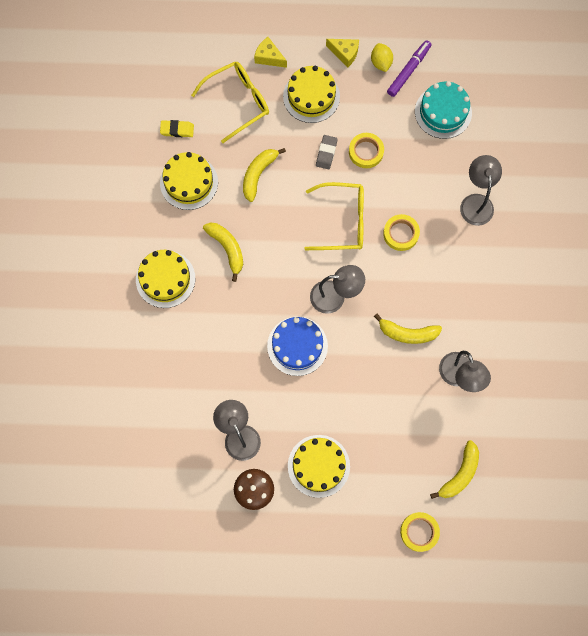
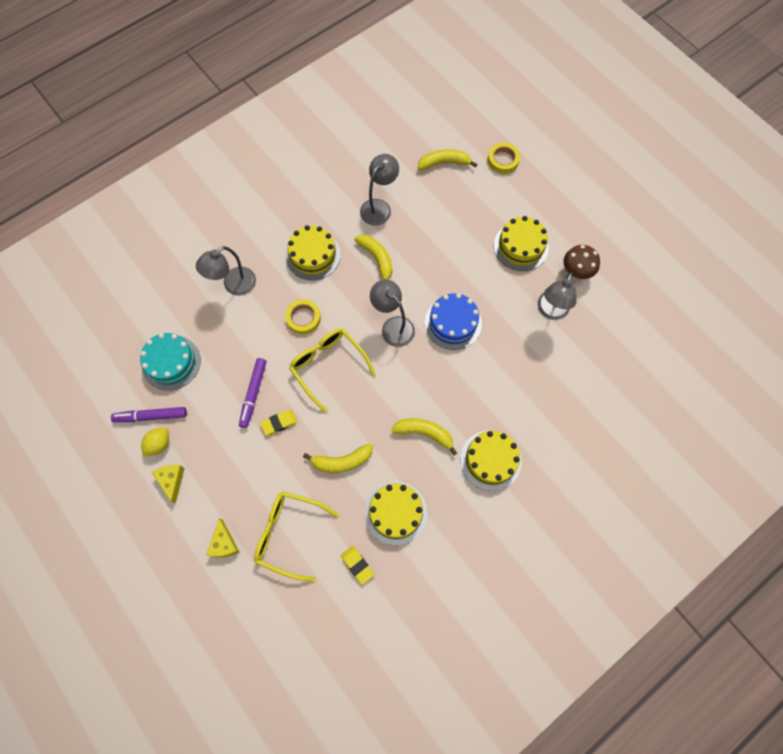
camera: 130 degrees left, 5 degrees down
yellow banana [203,223,243,282] -> yellow banana turned 90 degrees clockwise [391,418,457,456]
yellow cake [283,66,340,123] -> yellow cake moved to [285,225,341,280]
grey eraser [316,135,337,170] -> yellow eraser [260,410,298,436]
yellow tape [349,133,384,168] -> purple marker [239,358,267,428]

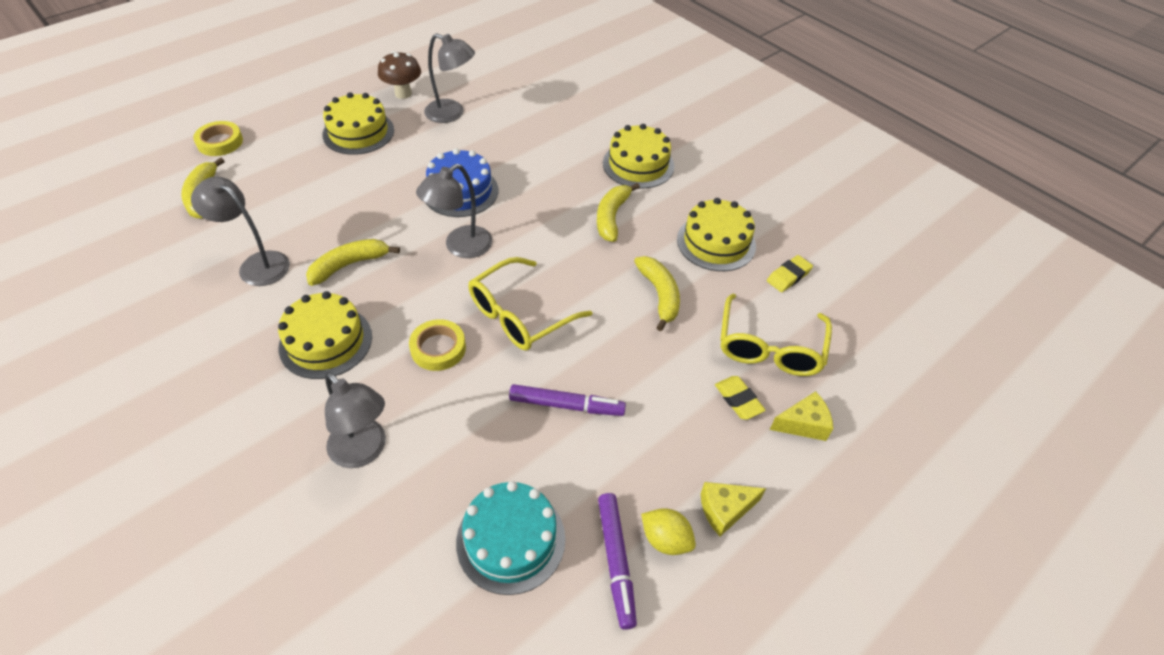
camera: 95 degrees left, 20 degrees down
yellow eraser [260,410,298,436] -> yellow eraser moved to [715,376,766,420]

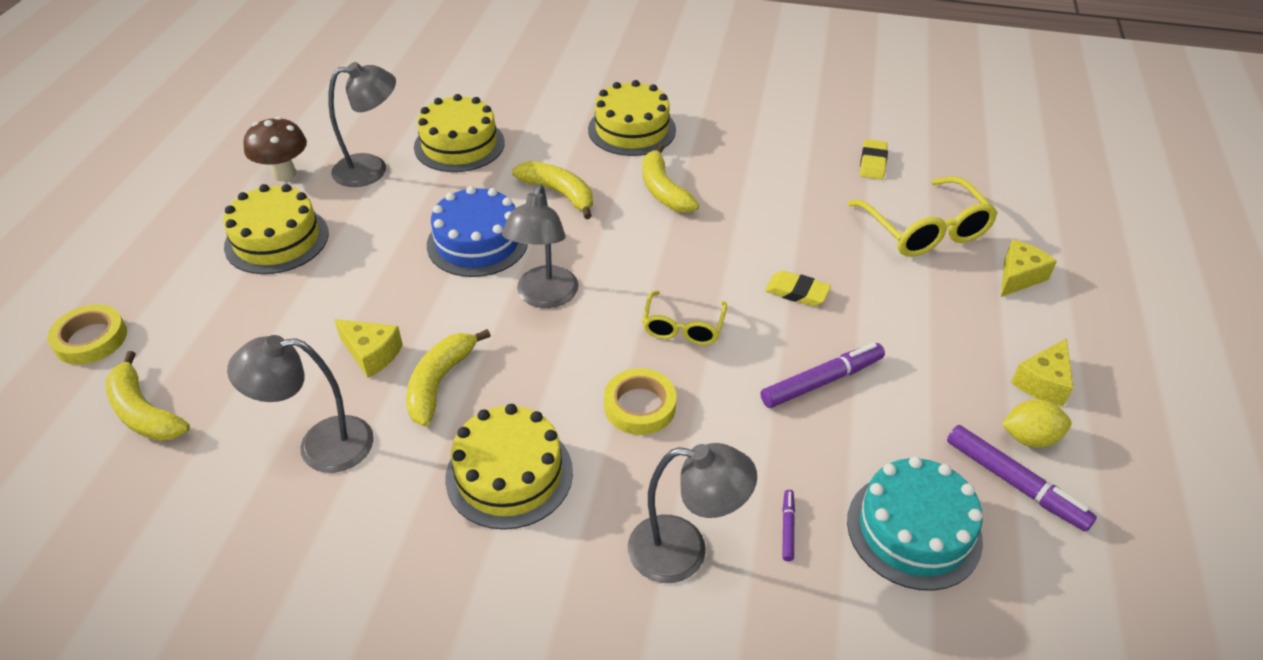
camera: 35 degrees left, 5 degrees down
yellow glasses [469,257,592,350] -> yellow glasses [642,291,727,345], size x0.61
yellow banana [634,256,680,331] -> yellow banana moved to [512,161,593,219]
yellow cake [677,198,756,271] -> yellow cake moved to [414,94,505,172]
yellow eraser [715,376,766,420] -> yellow eraser moved to [765,271,831,306]
none -> yellow cheese [334,319,403,378]
none -> purple marker [782,490,795,561]

